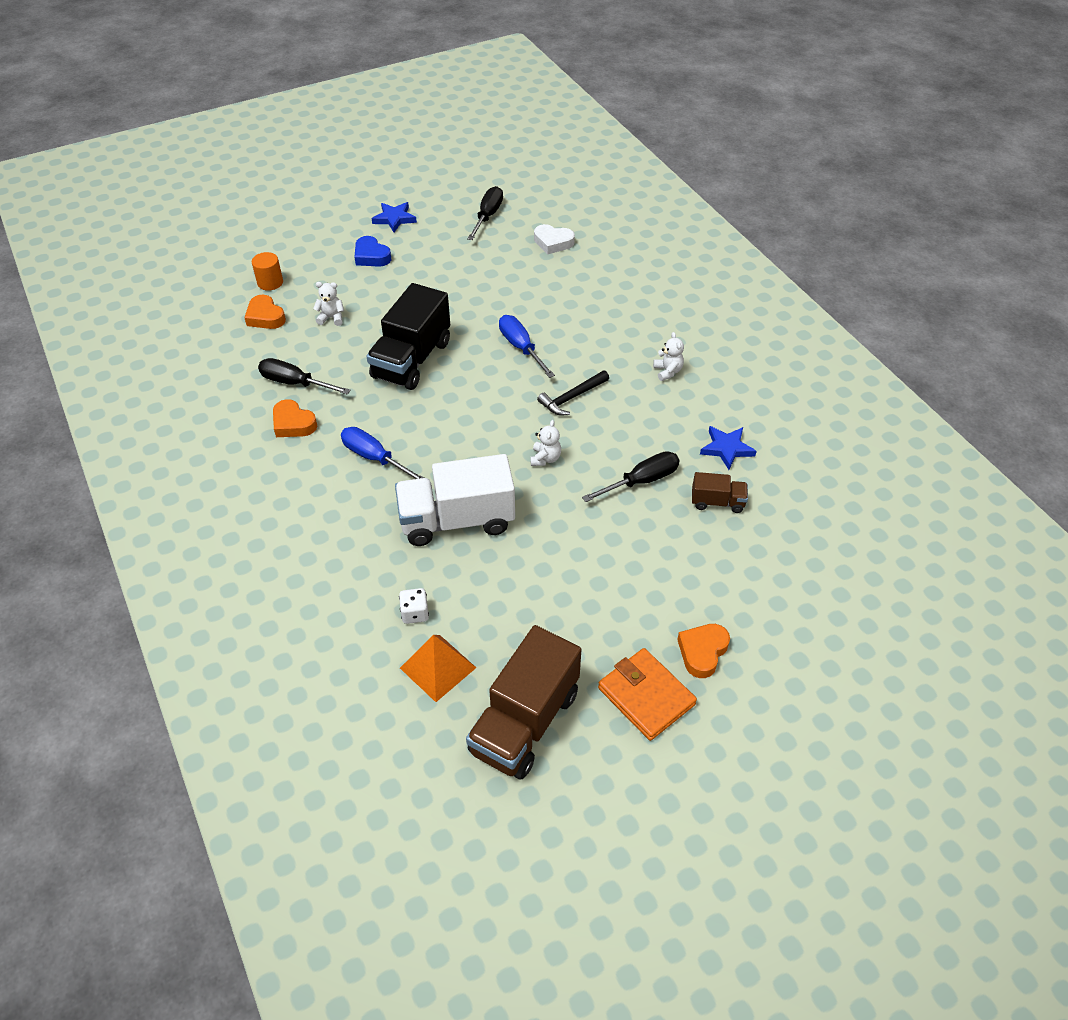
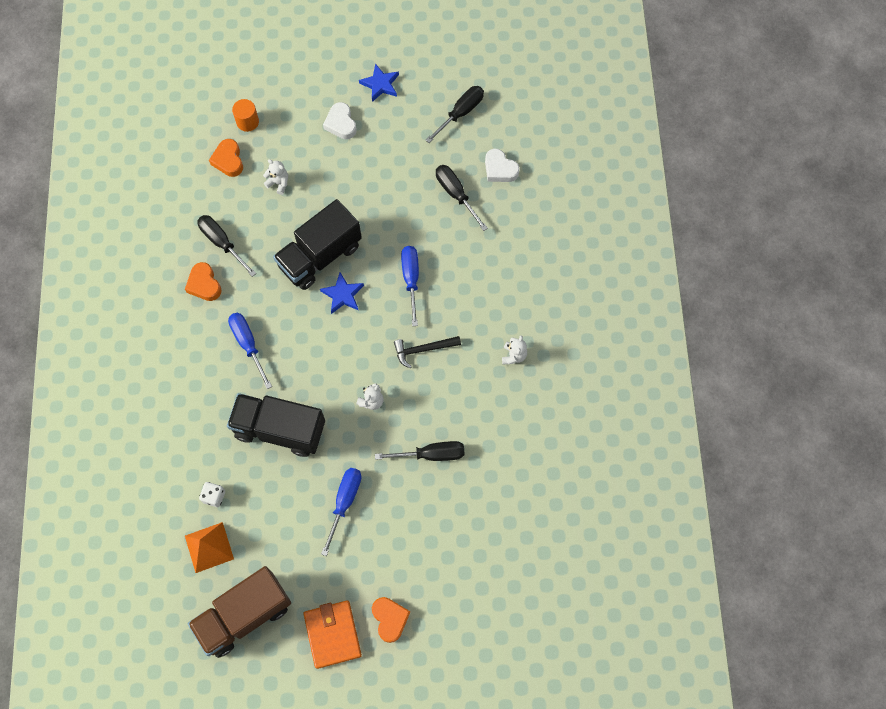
camera: 25 degrees right, 20 degrees up
blue heart [355,236,392,267] -> white heart [323,102,357,139]
white truck [395,454,515,546] -> black truck [227,393,325,457]
orange heart [677,624,730,678] -> orange heart turned 105 degrees clockwise [372,597,410,643]
brown truck [692,472,748,513] -> none
blue star [700,426,757,470] -> blue star moved to [320,272,364,314]
none -> blue screwdriver [321,468,362,556]
none -> black screwdriver [436,165,488,231]

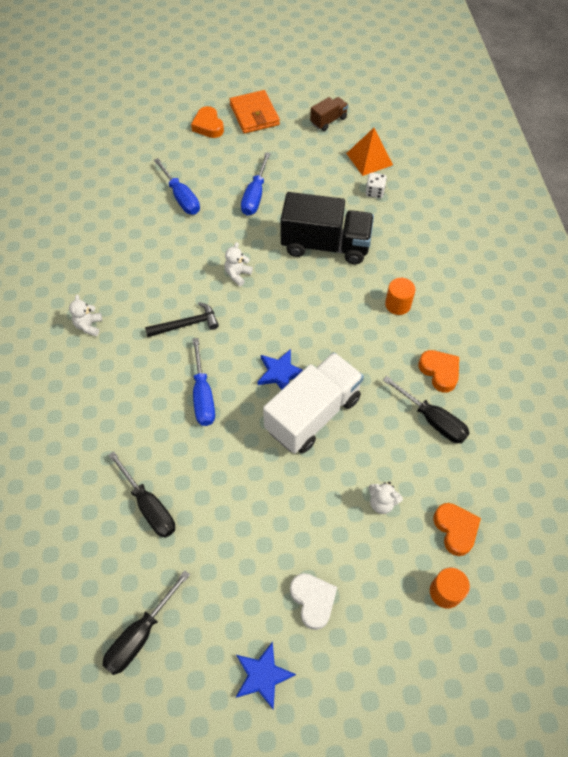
camera: 175 degrees right, 10 degrees down
brown truck [188,566,291,658] -> brown truck [310,97,348,131], size x0.48
blue screwdriver [228,313,272,389] -> blue screwdriver moved to [154,158,200,215]
black truck [273,199,362,290] -> white truck [263,352,364,453]
black screwdriver [375,441,465,461] -> none
white heart [485,149,520,182] -> none
none -> orange cylinder [385,278,415,315]

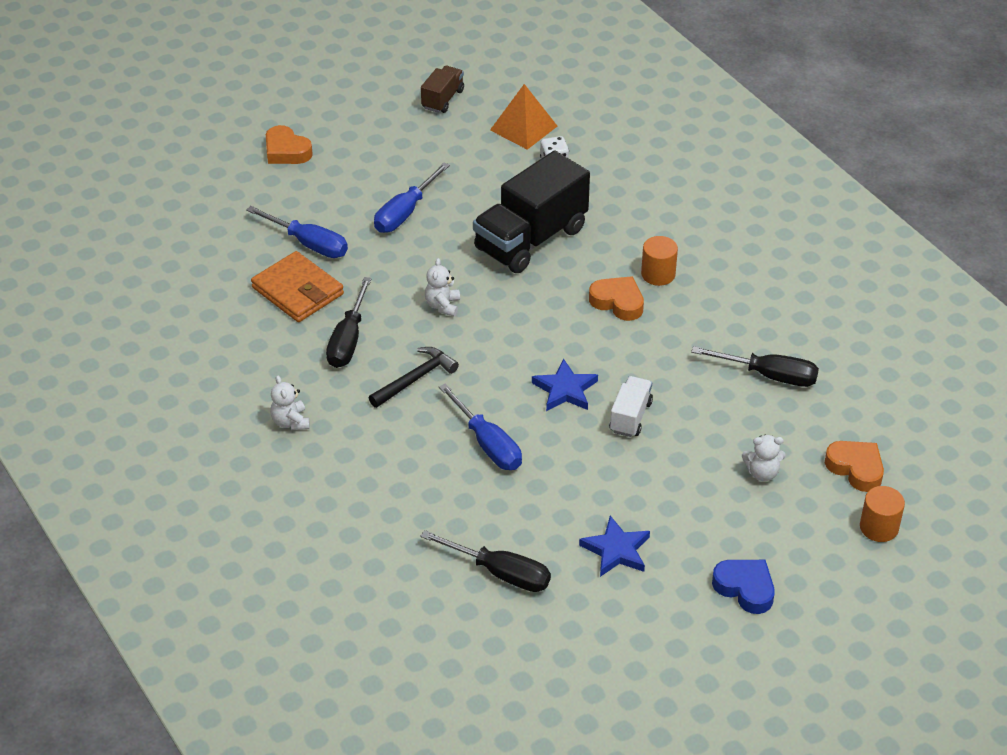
camera: 25 degrees left, 15 degrees down
black screwdriver [102,570,190,675] -> black screwdriver moved to [326,277,372,368]
orange wallet [229,90,280,134] -> orange wallet moved to [251,251,344,322]
blue star [236,641,296,710] -> blue star moved to [579,516,650,577]
blue screwdriver [241,152,271,216] -> blue screwdriver turned 45 degrees clockwise [374,163,450,233]
white truck [263,352,364,453] -> white truck [609,376,653,437], size x0.48
black truck [281,192,374,264] -> black truck turned 150 degrees clockwise [473,151,590,273]
white heart [290,573,337,630] -> blue heart [712,560,775,614]
orange heart [418,350,459,393] -> orange heart moved to [589,276,644,321]

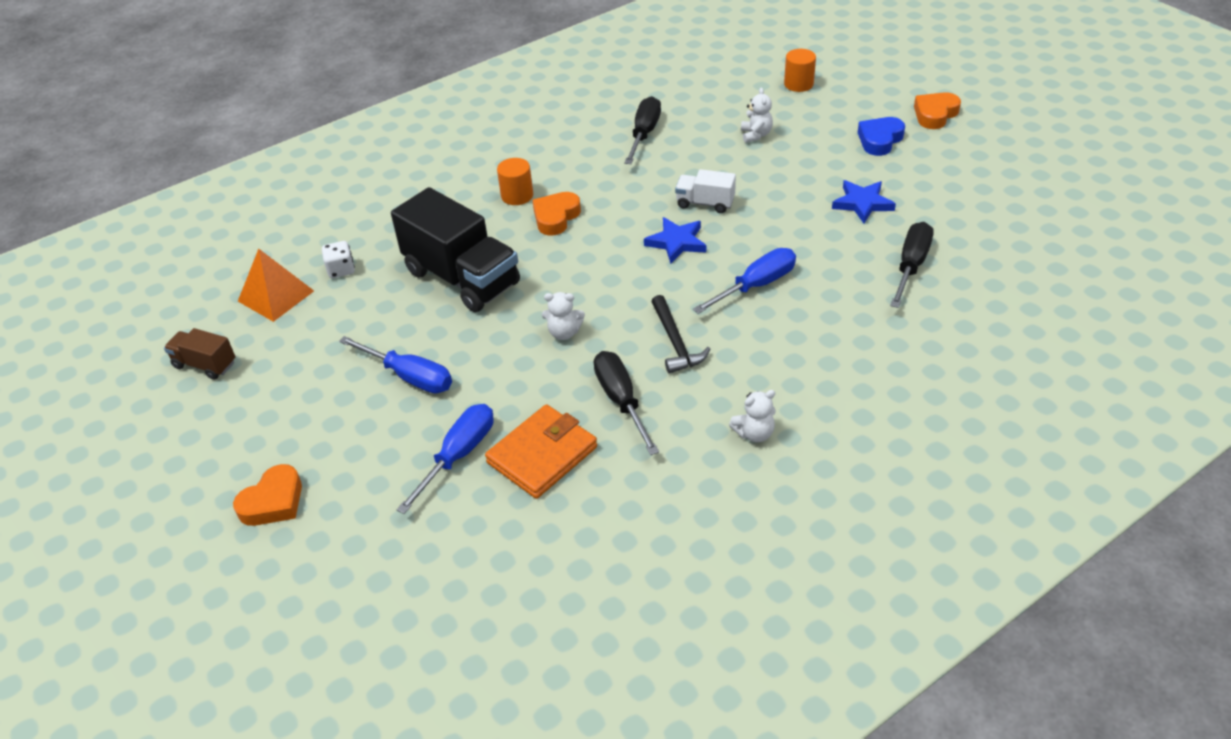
camera: 90 degrees left, 0 degrees up
black screwdriver [326,277,372,368] -> black screwdriver turned 120 degrees counterclockwise [594,351,659,455]
black hammer [369,347,459,408] -> black hammer turned 150 degrees counterclockwise [651,295,710,374]
orange heart [825,441,884,492] -> orange heart moved to [914,92,961,129]

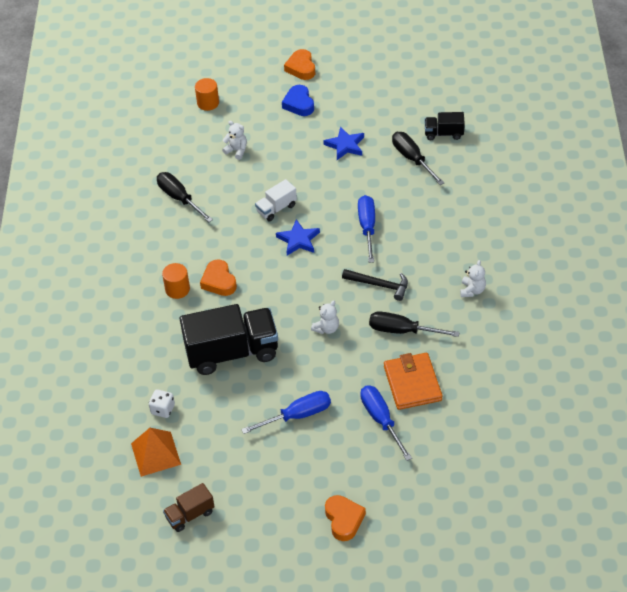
camera: 55 degrees left, 5 degrees up
none -> black truck [424,112,465,140]

